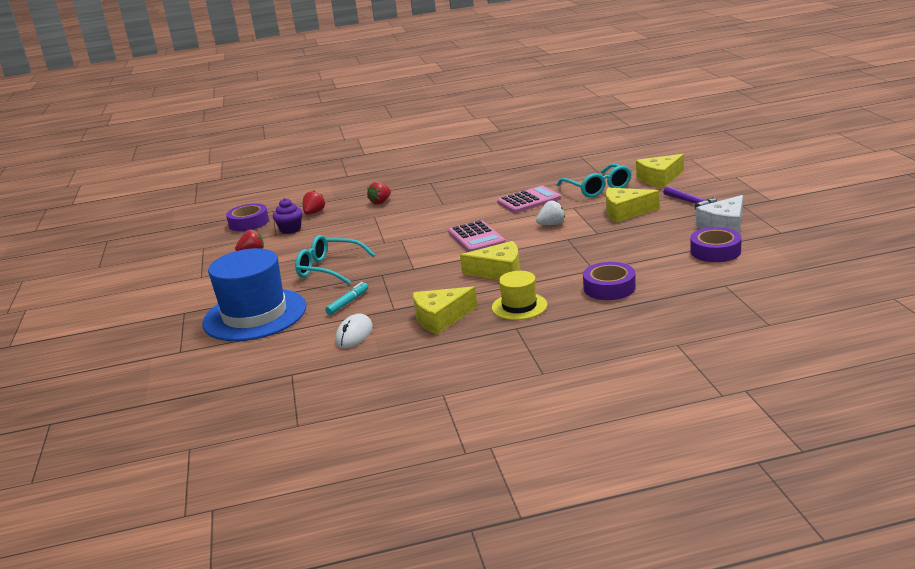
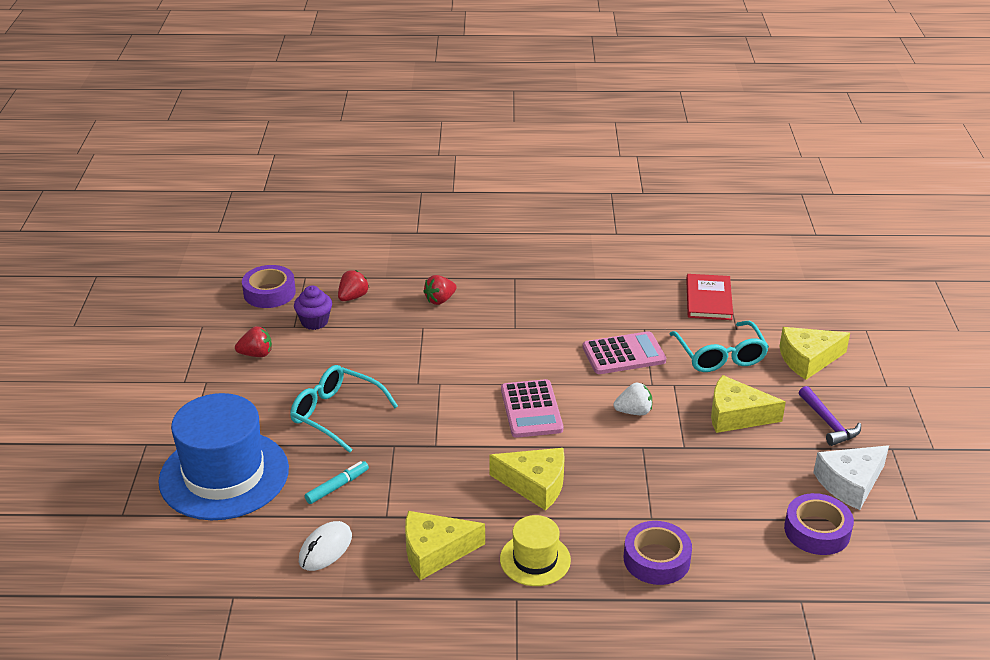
camera: 10 degrees right, 10 degrees up
none -> red book [686,274,733,320]

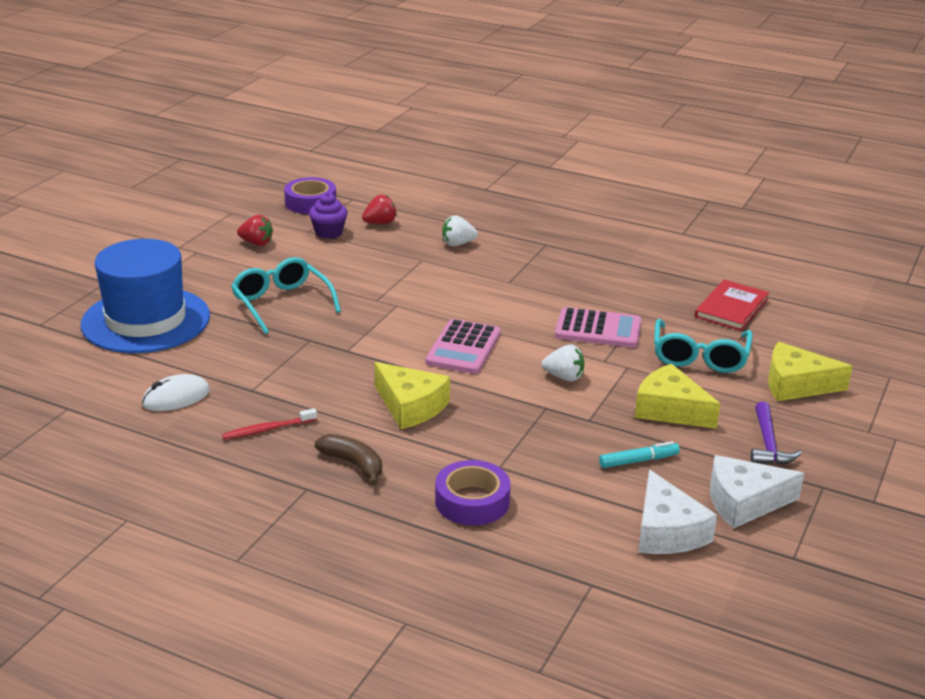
camera: 25 degrees right, 5 degrees down
turquoise marker [305,461,369,504] -> turquoise marker moved to [599,441,680,468]
yellow cheese [405,511,485,580] -> red toothbrush [222,408,317,440]
red strawberry [423,275,457,305] -> white strawberry [442,215,478,246]
yellow hat [500,515,571,586] -> brown banana [315,434,382,485]
purple tape [784,493,854,555] -> white cheese [638,470,717,554]

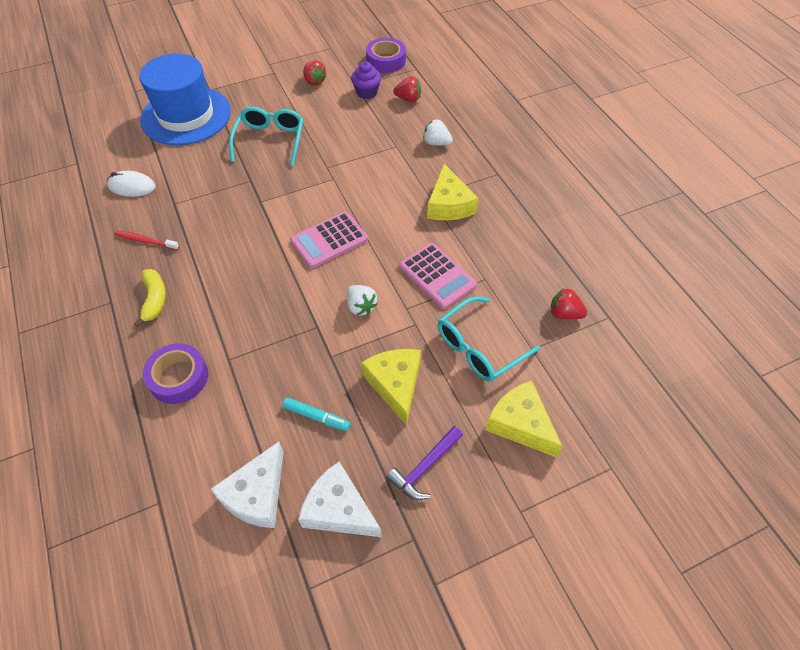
camera: 40 degrees right, 25 degrees up
brown banana [315,434,382,485] -> yellow banana [134,269,166,327]
yellow cheese [374,362,450,429] -> yellow cheese moved to [427,164,479,220]
red book [695,280,769,331] -> red strawberry [551,288,587,319]

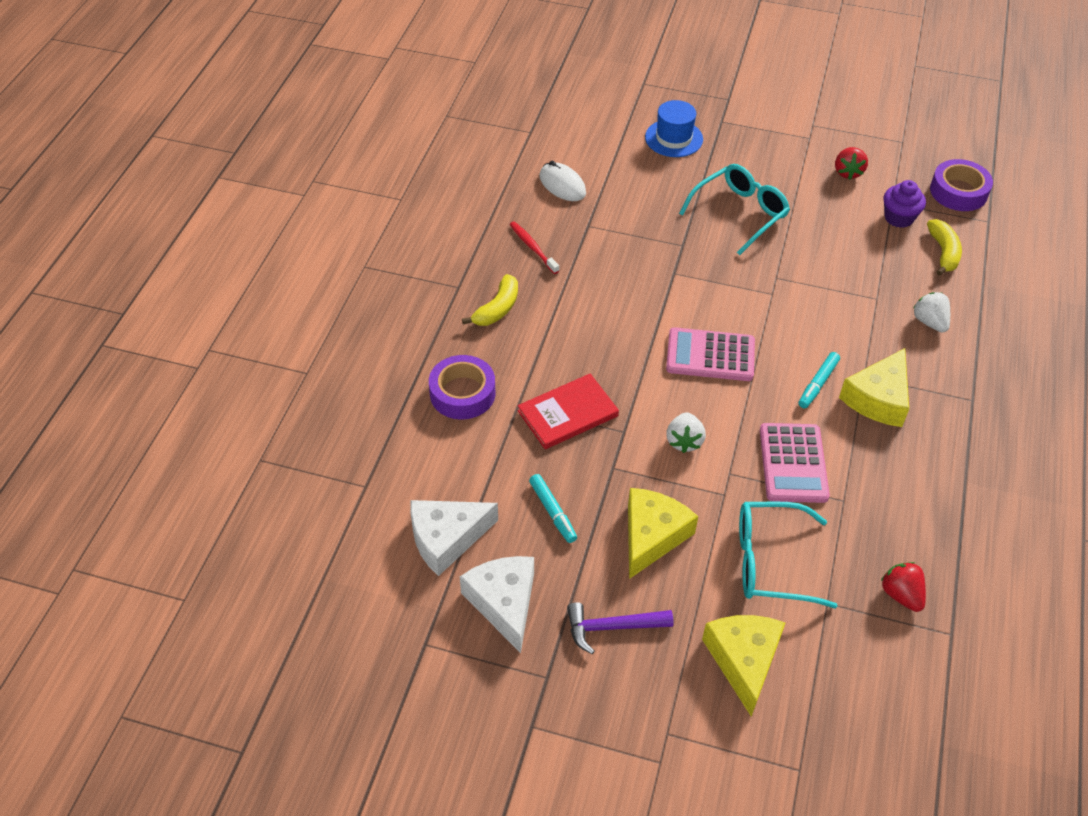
camera: 40 degrees right, 5 degrees down
blue hat [139,53,231,145] -> blue hat [645,100,703,157], size x0.51
red strawberry [393,76,421,102] -> yellow banana [927,219,962,276]
none -> red book [518,374,619,449]
none -> turquoise marker [798,352,840,408]

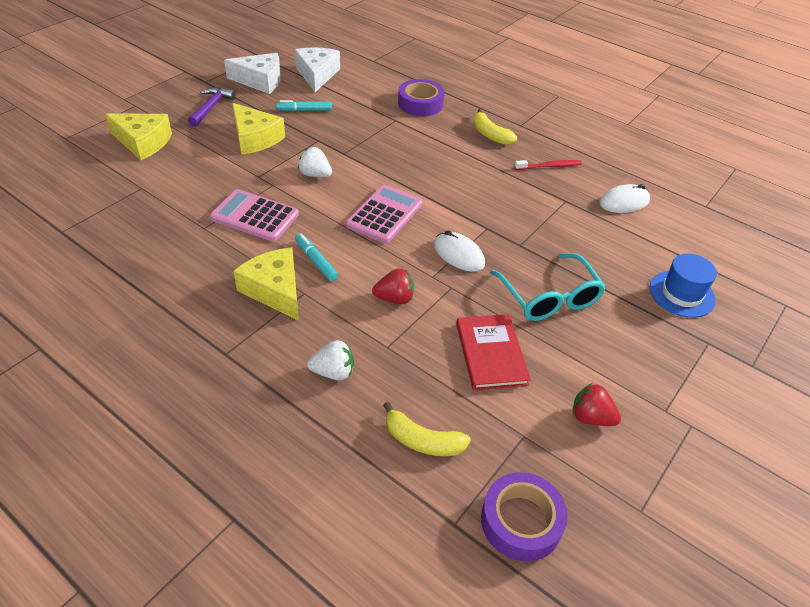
camera: 110 degrees right, 5 degrees down
red book [518,374,619,449] -> red book moved to [456,314,531,390]
turquoise glasses [739,502,837,609] -> none
red strawberry [881,562,926,612] -> red strawberry moved to [372,268,414,304]
purple cupcake [883,180,926,228] -> none
none -> white mouse [434,230,485,272]

